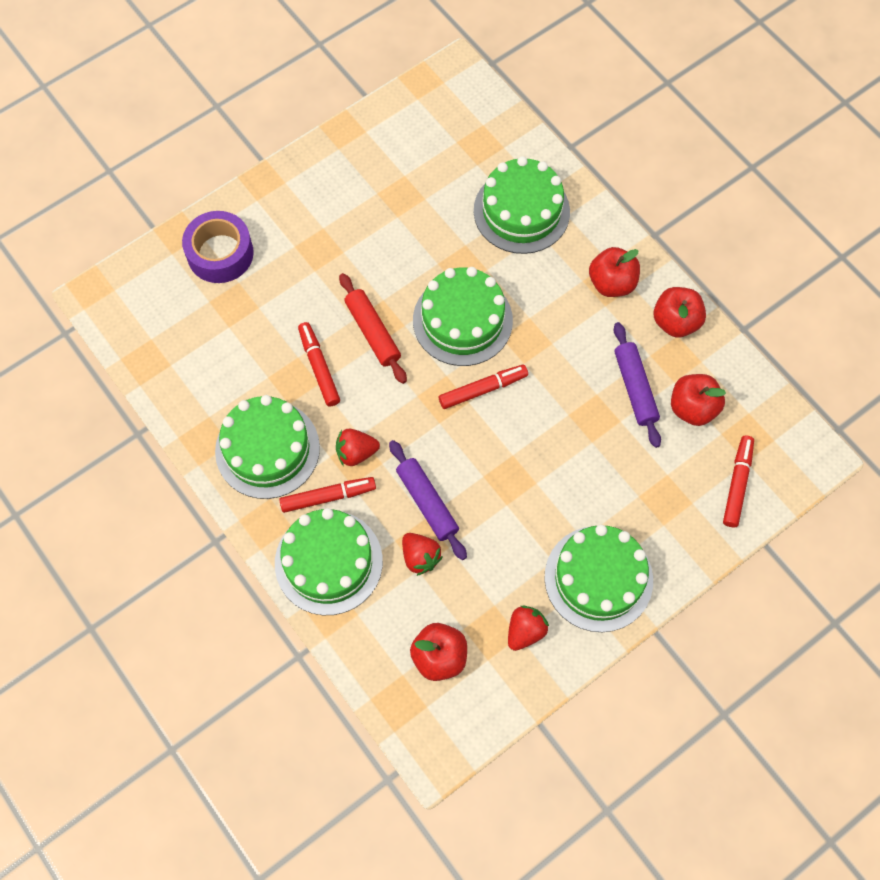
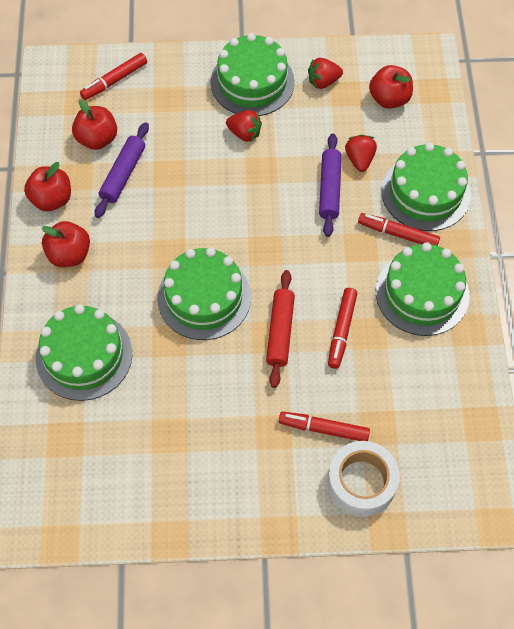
camera: 145 degrees left, 5 degrees down
purple tape [182,211,254,283] -> white tape [327,441,400,517]
red strawberry [336,429,380,466] -> red strawberry moved to [226,110,262,142]
red marker [439,365,528,409] -> red marker moved to [279,411,370,441]

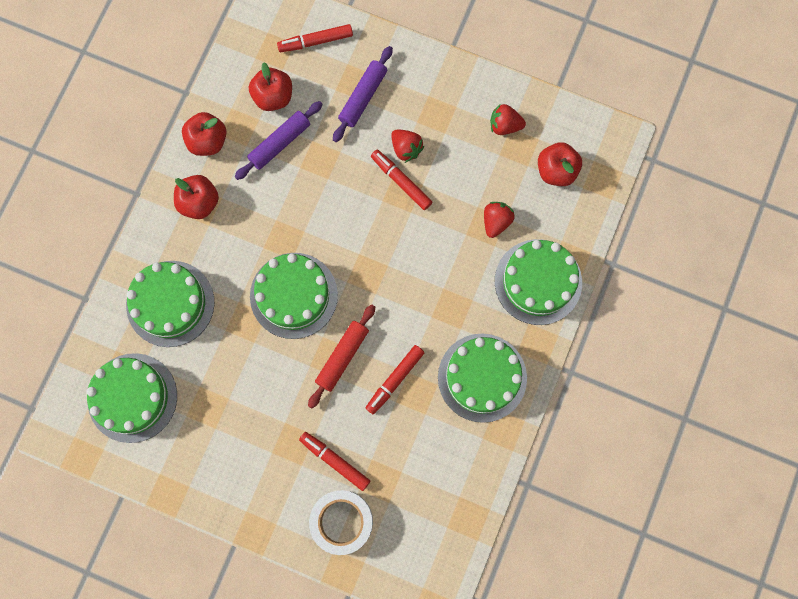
camera: 25 degrees right, 15 degrees up
green cake [210,33,295,116] -> green cake moved to [86,353,177,443]
purple rolling pin [319,133,342,237] -> purple rolling pin moved to [333,46,393,142]
red marker [358,213,440,246] -> red marker moved to [371,150,432,210]

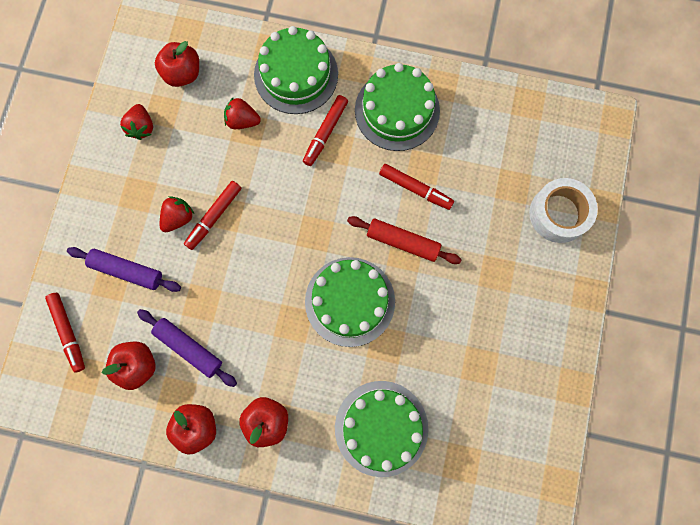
camera: 100 degrees left, 0 degrees up
green cake [86,353,177,443] -> none
red marker [299,432,370,491] -> red marker moved to [303,95,348,166]

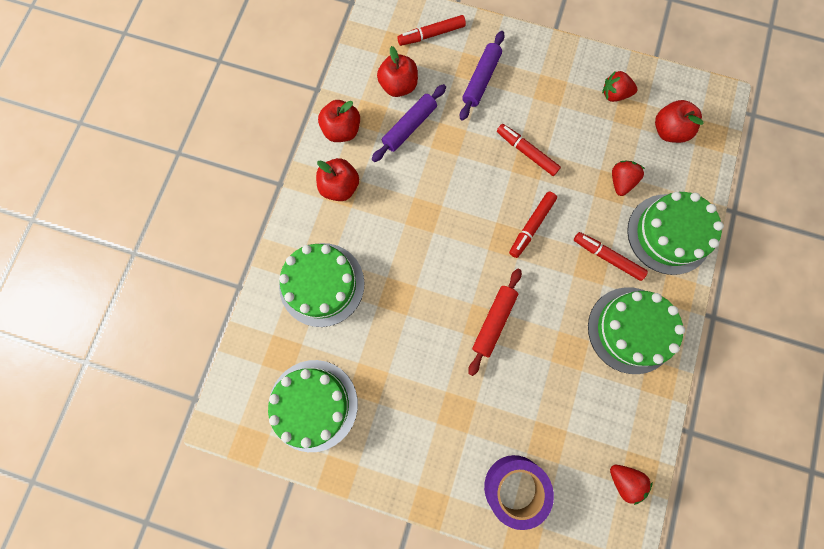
camera: 95 degrees right, 0 degrees up
red strawberry [160,196,194,232] -> red strawberry moved to [610,465,652,505]
green cake [305,257,395,347] -> green cake moved to [268,360,358,452]
red marker [379,164,454,210] -> red marker moved to [509,192,557,258]
white tape [529,178,598,243] -> purple tape [484,455,554,530]

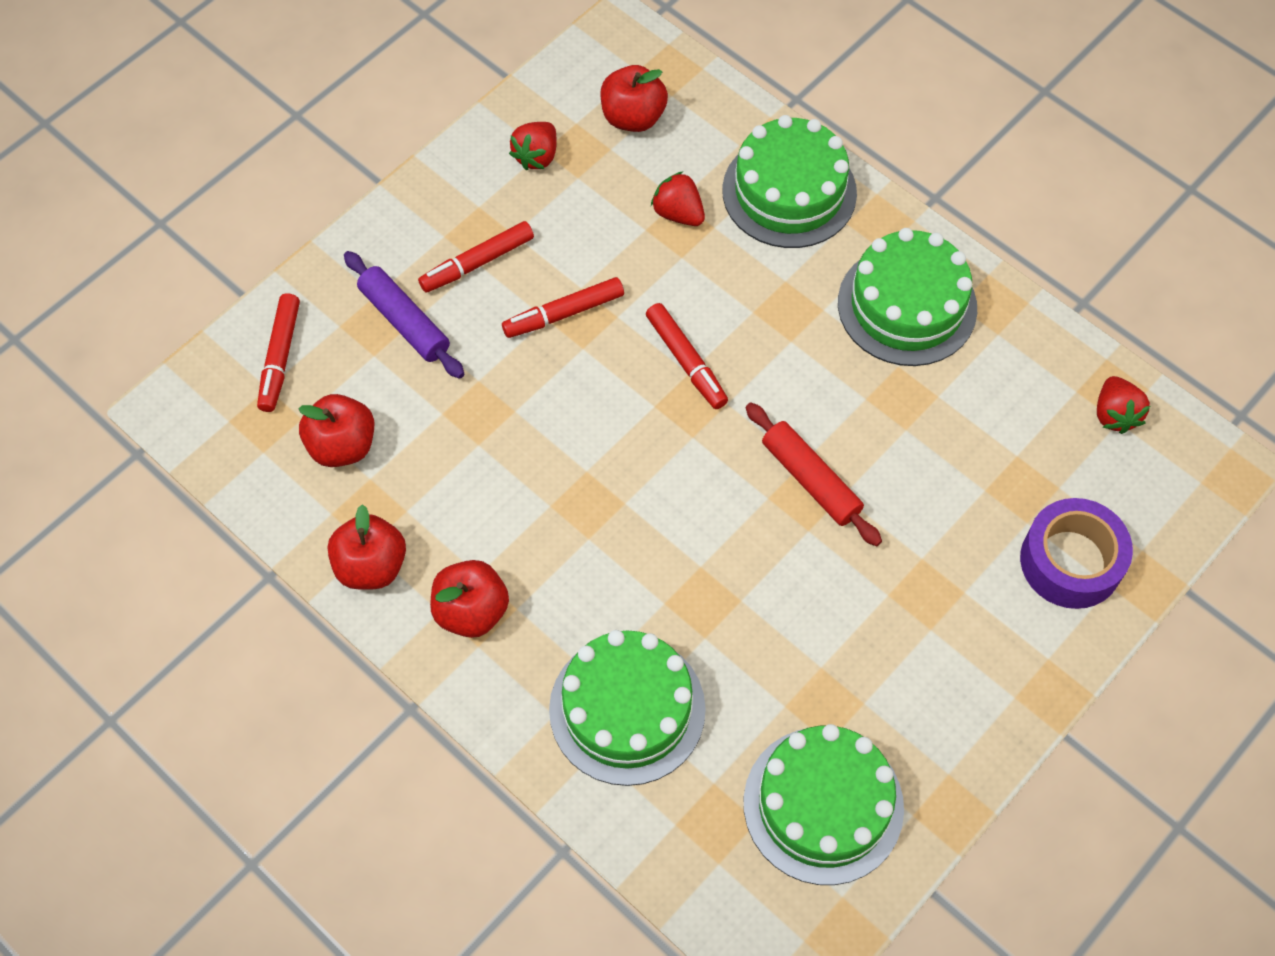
camera: 65 degrees left, 15 degrees down
purple rolling pin [372,84,446,162] -> none
red marker [574,232,648,281] -> red marker moved to [418,221,534,293]
red strawberry [610,465,652,505] -> red strawberry turned 105 degrees clockwise [1097,376,1150,434]

